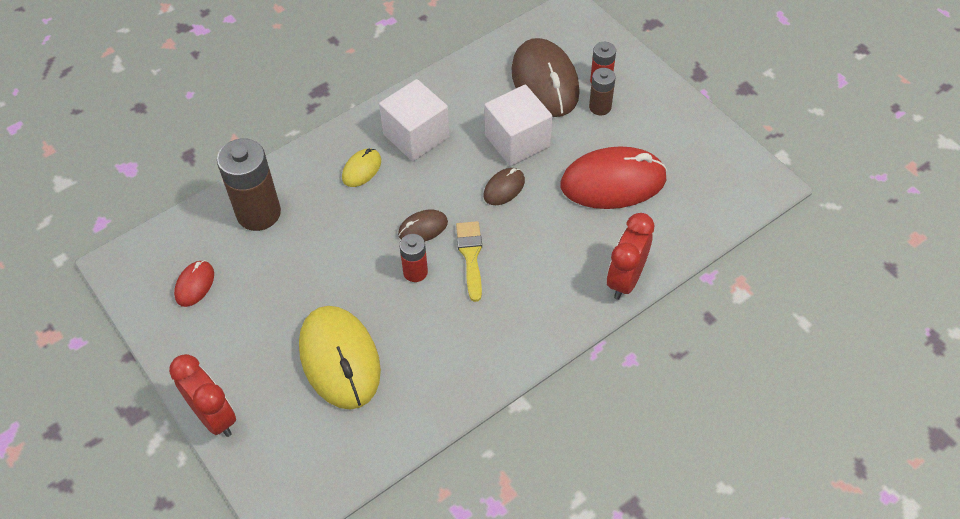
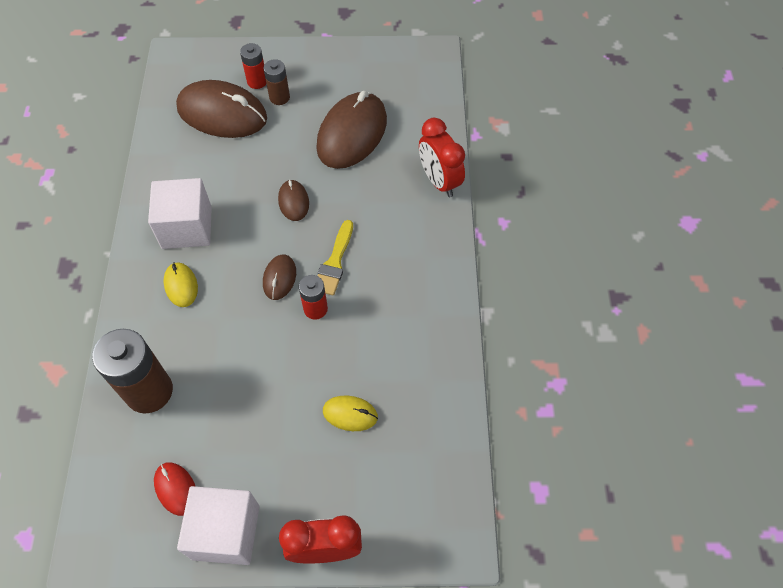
camera: 55 degrees left, 5 degrees up
yellow mouse [299,306,381,410] -> yellow mouse [323,396,378,431], size x0.48
yellow brush [456,221,482,302] -> yellow brush turned 105 degrees counterclockwise [317,220,353,296]
white cube [484,85,552,166] -> white cube moved to [177,486,259,565]
red mouse [561,146,667,209] -> brown mouse [316,91,387,169]

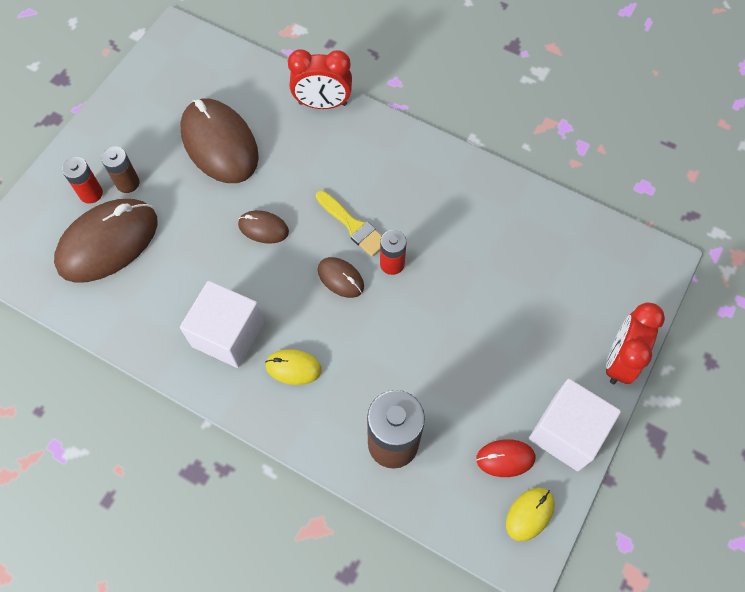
camera: 60 degrees left, 5 degrees up
yellow mouse [323,396,378,431] -> yellow mouse moved to [506,488,555,541]

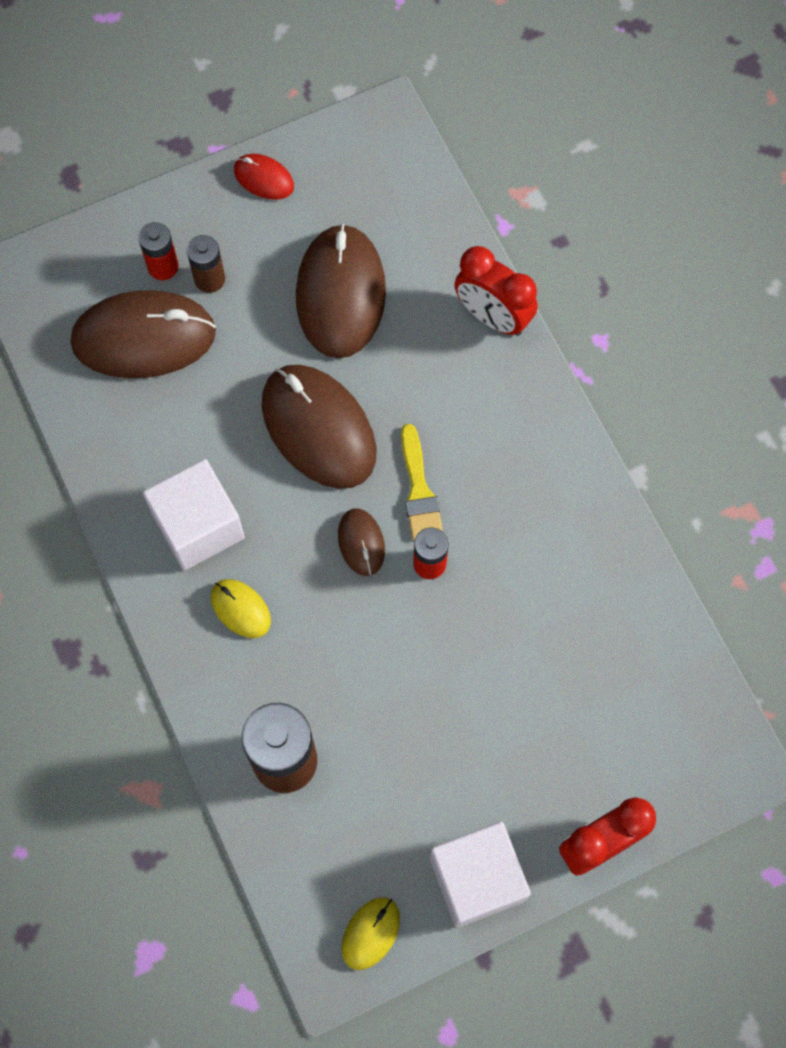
camera: 35 degrees right, 5 degrees up
brown mouse [238,210,289,244] -> brown mouse [262,365,377,489], size x2.10
red mouse [476,439,535,477] -> red mouse moved to [234,154,294,200]
yellow mouse [506,488,555,541] -> yellow mouse turned 45 degrees counterclockwise [342,897,400,970]

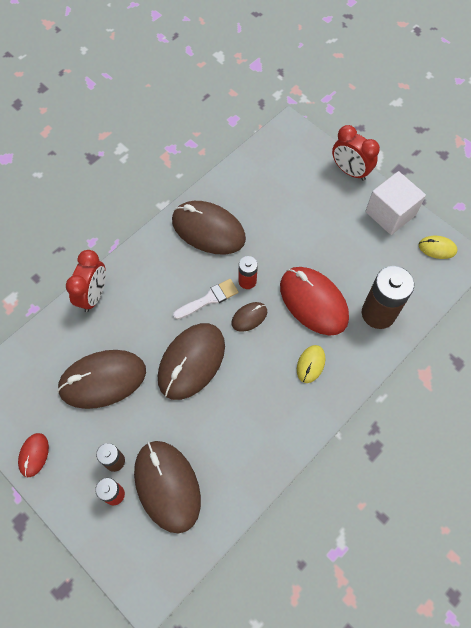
camera: 110 degrees left, 5 degrees down
white cube [143,459,245,570] -> none
yellow brush [401,424,443,541] -> white brush [173,279,239,319]
none -> brown mouse [172,201,246,255]
none -> red mouse [280,267,349,336]

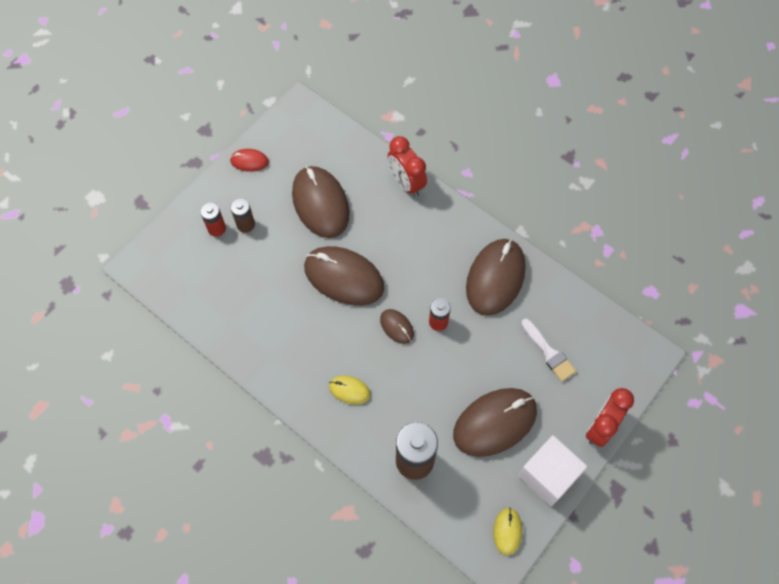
camera: 85 degrees right, 0 degrees up
red clock [66,250,106,312] -> red clock turned 45 degrees clockwise [388,136,427,197]
brown mouse [134,441,201,533] -> brown mouse moved to [453,388,537,457]
white brush [173,279,239,319] -> white brush moved to [521,318,576,382]
red mouse [280,267,349,336] -> none

